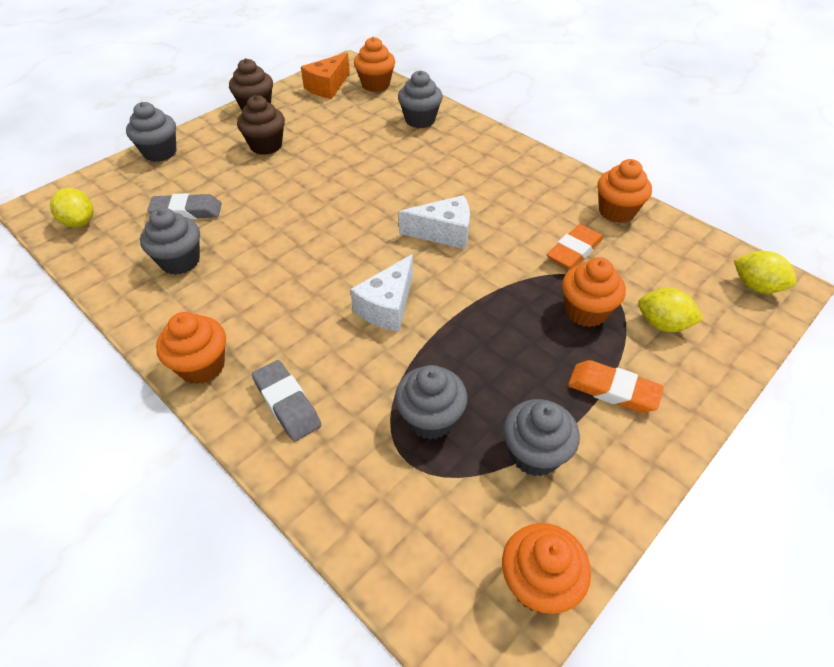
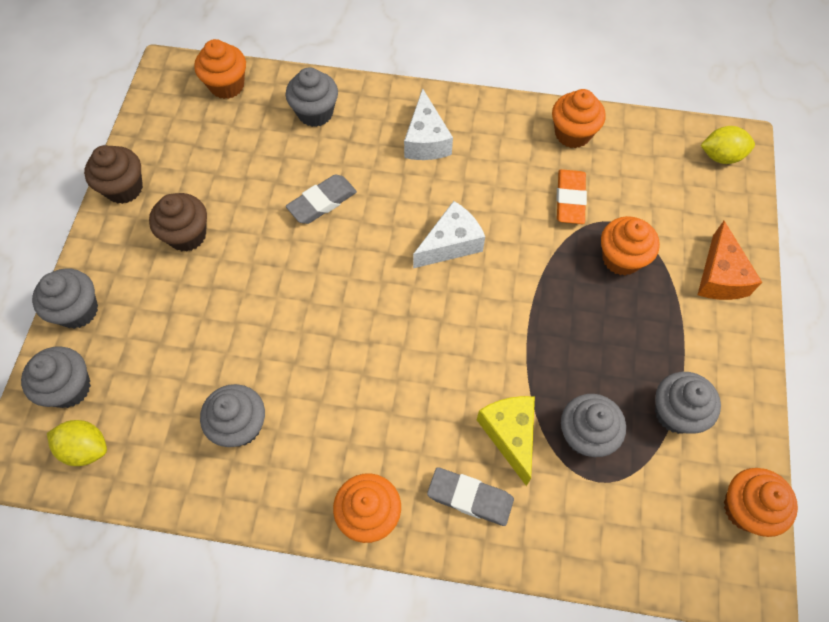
camera: 35 degrees left, 15 degrees up
grey eraser [147,193,222,219] -> grey eraser moved to [286,174,357,224]
orange cheese [301,53,350,99] -> orange cheese moved to [697,221,762,300]
white cheese [350,254,413,332] -> white cheese moved to [404,89,453,160]
orange eraser [568,360,664,413] -> none
yellow lemon [638,288,703,332] -> none
none -> grey cupcake [21,346,91,408]
none -> yellow cheese [477,396,535,486]

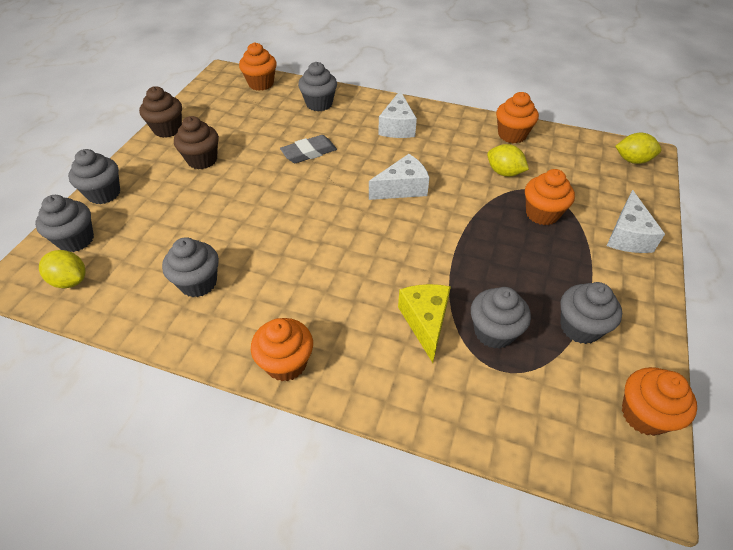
camera: 10 degrees right, 15 degrees down
grey eraser [427,467,514,526] -> none
orange eraser [556,169,587,224] -> yellow lemon [487,144,529,177]
orange cheese [697,221,762,300] -> white cheese [607,190,665,253]

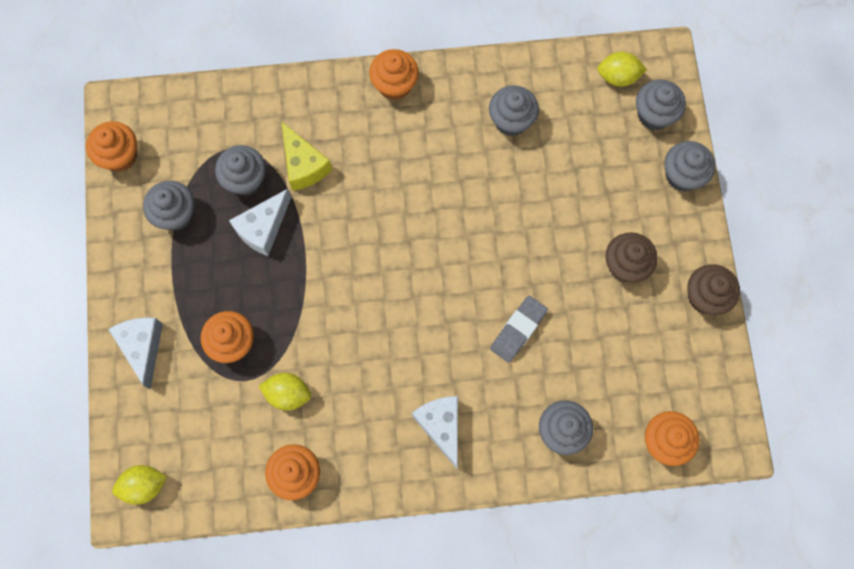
camera: 155 degrees right, 25 degrees up
white cheese [369,154,430,200] -> white cheese moved to [229,189,291,256]

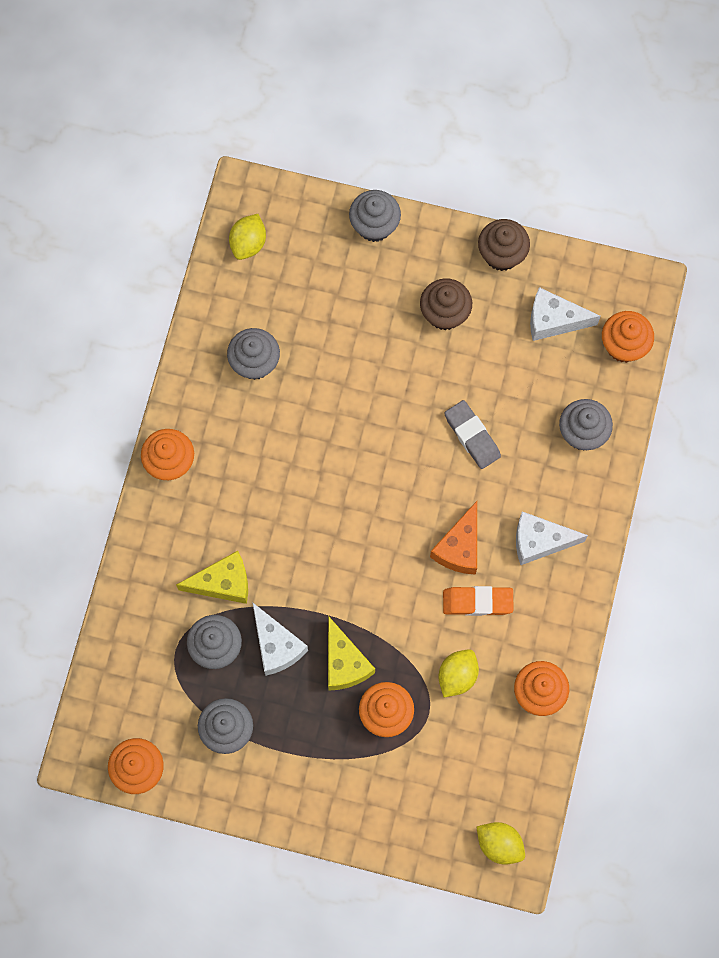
camera: 70 degrees left, 0 degrees up
white cheese [108,317,163,390] -> white cheese moved to [530,287,601,341]
yellow lemon [112,465,167,505] -> yellow lemon turned 60 degrees counterclockwise [476,822,525,865]
grey cupcake [636,80,686,130] -> none
none -> yellow cheese [328,616,375,690]
none -> orange cheese [430,501,477,575]
none -> orange eraser [443,586,513,616]

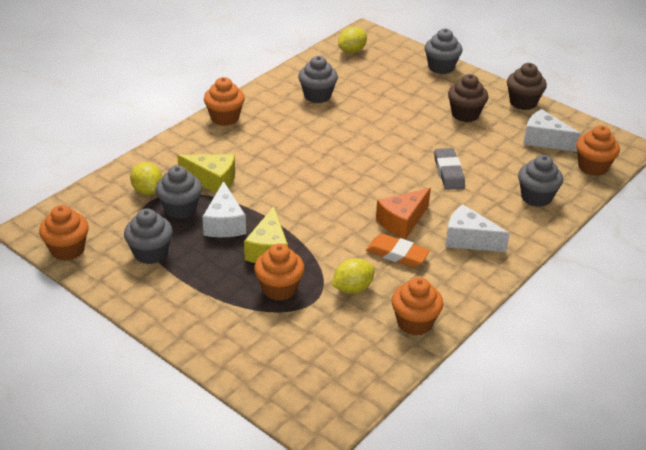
camera: 25 degrees right, 35 degrees down
yellow lemon [476,822,525,865] -> yellow lemon moved to [130,162,163,195]

